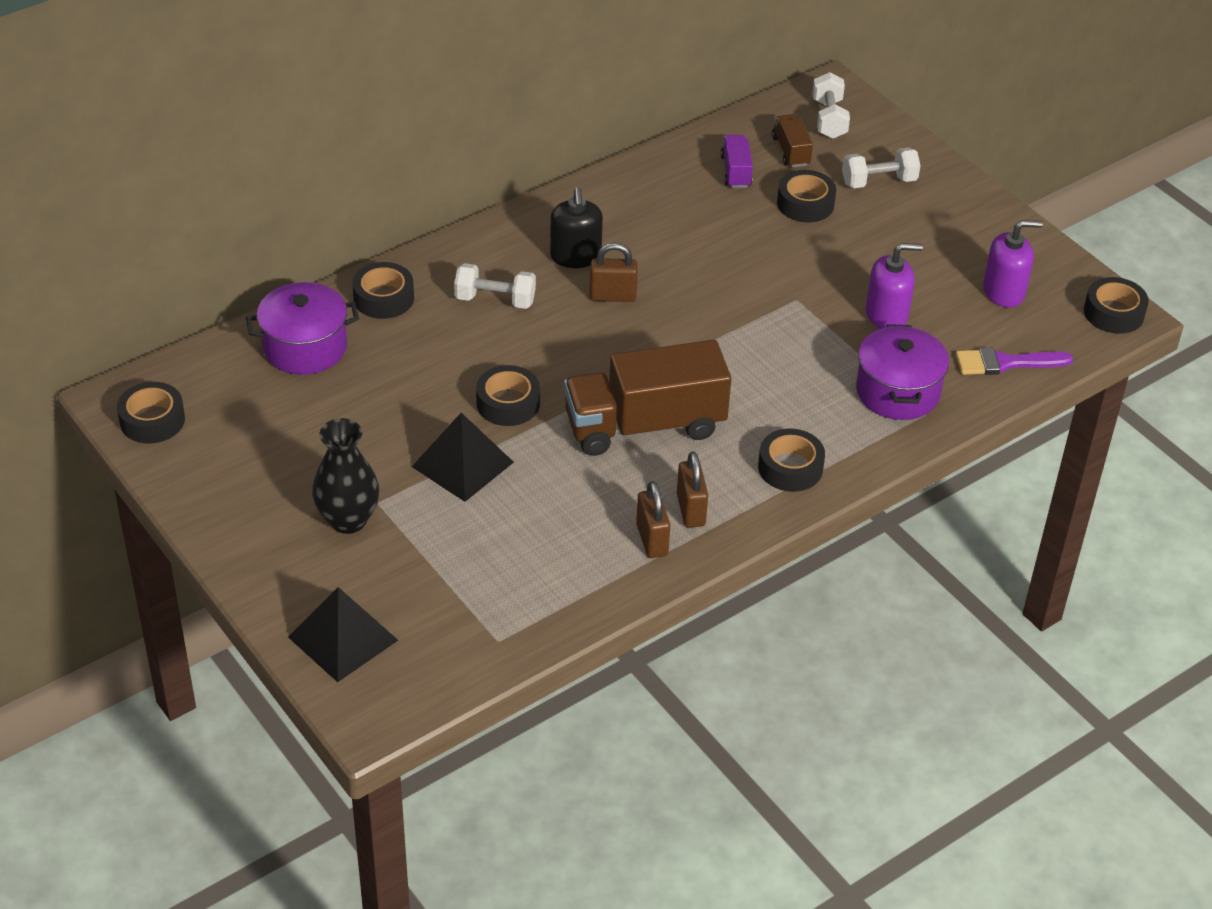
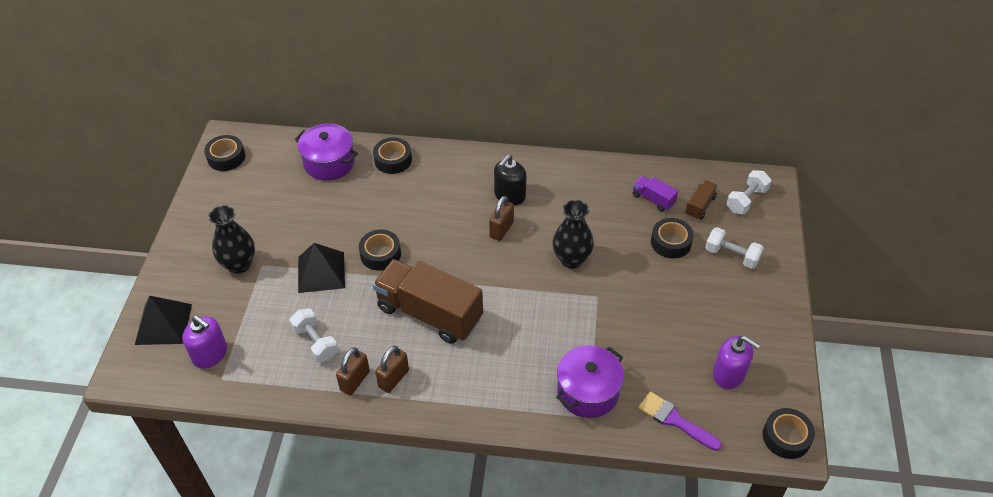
camera: 45 degrees right, 5 degrees up
white dumbbell [454,263,536,309] -> white dumbbell moved to [290,308,338,362]
brown padlock [590,243,638,302] -> brown padlock turned 75 degrees clockwise [489,196,514,241]
purple truck [720,135,753,188] -> purple truck turned 90 degrees counterclockwise [633,176,678,212]
black tape [758,428,825,492] -> none
purple soap dispenser [866,243,923,329] -> purple soap dispenser moved to [182,316,227,369]
none -> black vase [553,200,594,268]

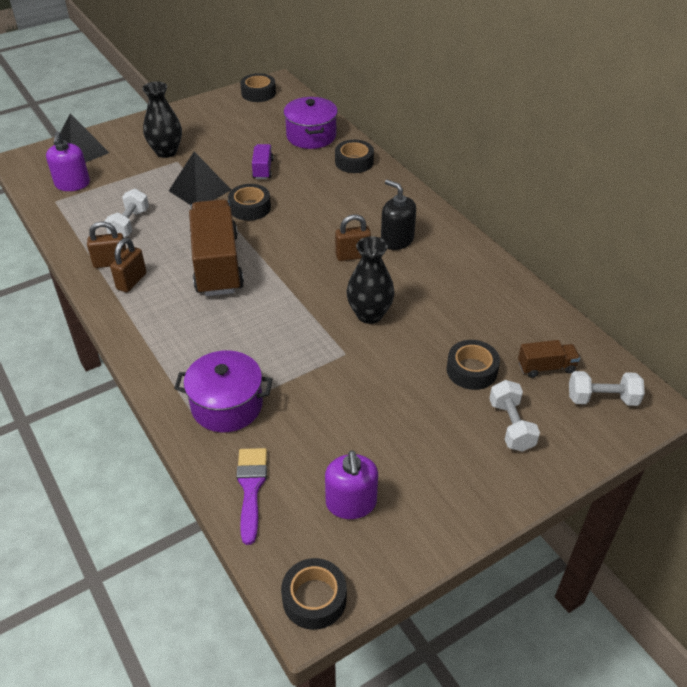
camera: 50 degrees right, 5 degrees down
brown padlock [375,346,409,393] -> brown padlock turned 60 degrees counterclockwise [110,238,147,293]
black soap dispenser [494,155,526,205] -> black soap dispenser turned 45 degrees clockwise [381,180,416,250]
purple truck [633,176,678,212] -> purple truck moved to [252,144,274,179]

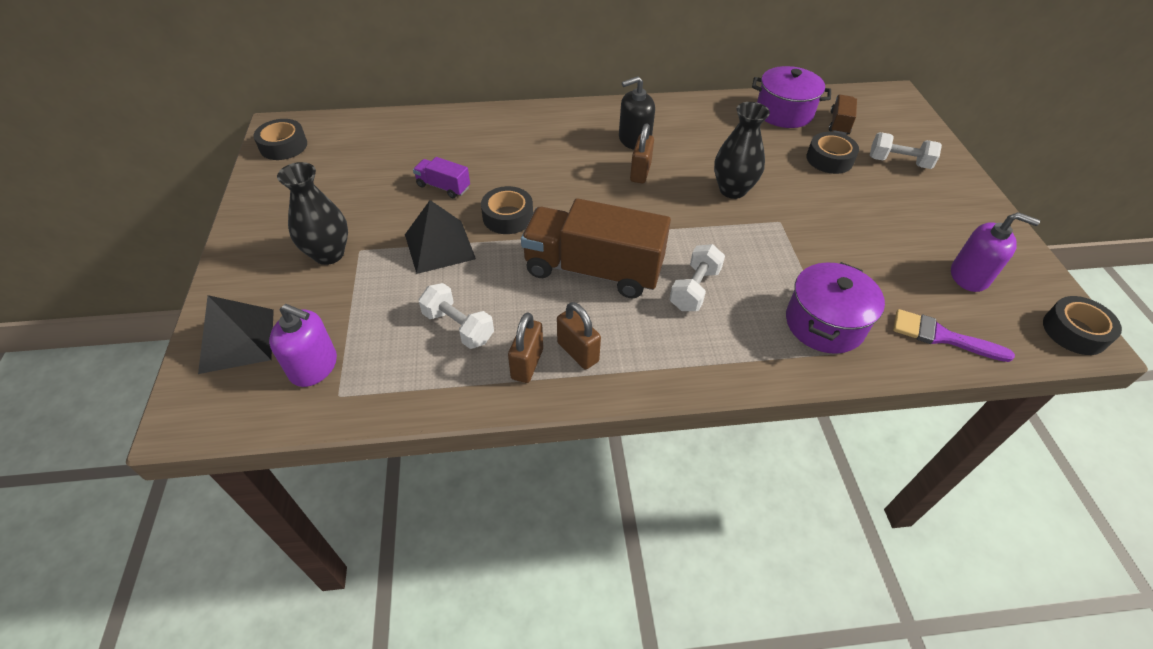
camera: 65 degrees left, 5 degrees up
purple pot [284,97,338,149] -> purple pot moved to [752,66,831,128]
black tape [335,140,374,173] -> none
white dumbbell [569,371,645,406] -> white dumbbell moved to [669,244,725,311]

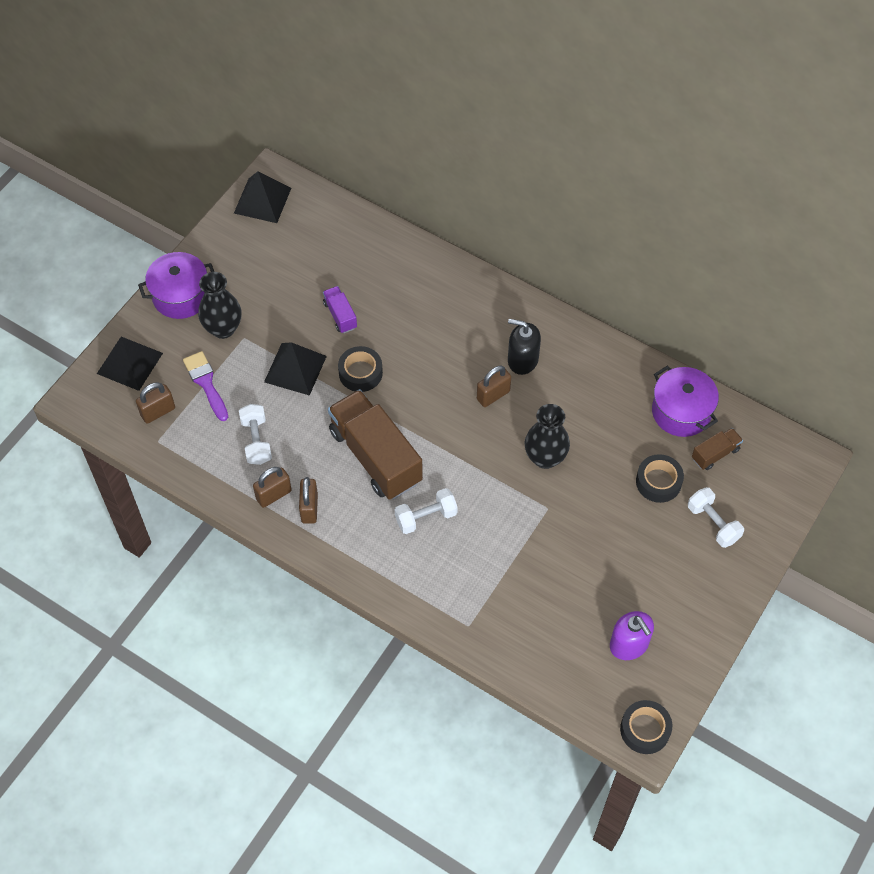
camera: 40 degrees right, 10 degrees up
black tape [254,119,307,160] -> black pyramid [234,171,291,223]
purple soap dispenser [269,304,337,387] -> brown padlock [136,382,175,424]
purple pot [786,262,885,354] -> purple pot moved to [138,252,214,319]
purple brush [893,309,1015,362] -> purple brush moved to [183,351,228,421]

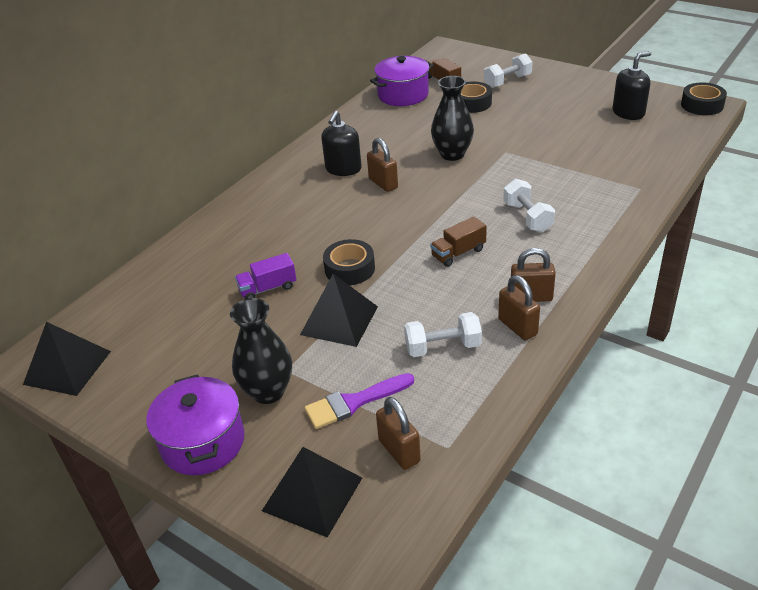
camera: 85 degrees left, 20 degrees down
brown truck [328,389,423,500] -> brown truck [430,216,487,267], size x0.45
purple soap dispenser [610,611,654,660] -> black soap dispenser [613,51,651,120]

